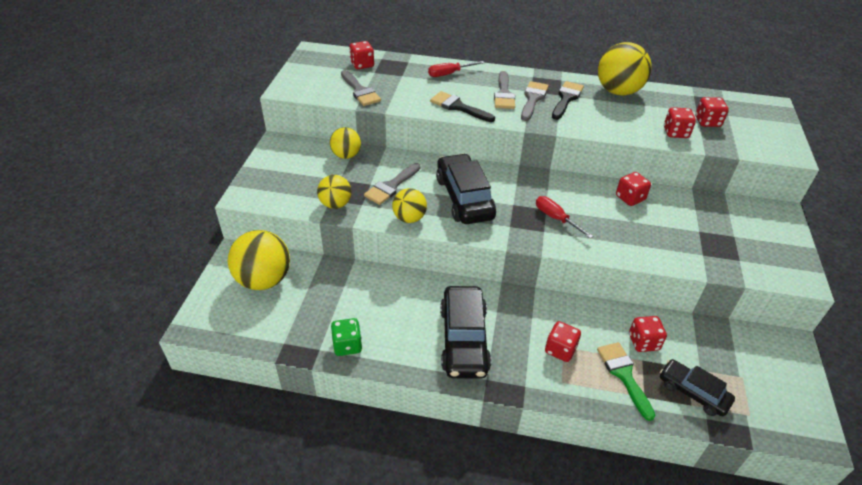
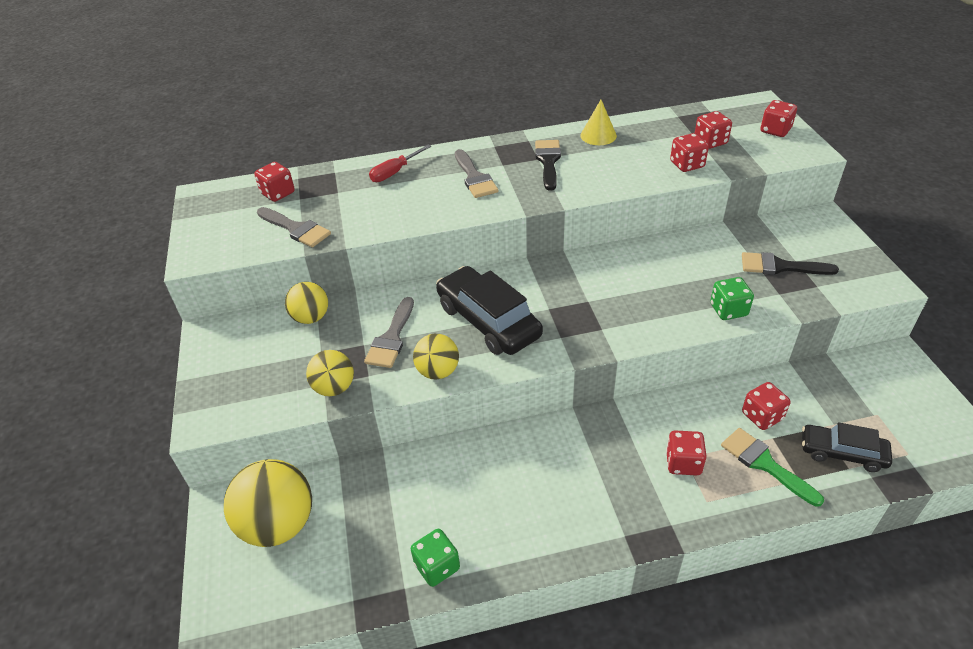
camera: 20 degrees left, 0 degrees up
black brush [430,91,495,122] -> black brush moved to [742,252,839,275]
black car [440,286,491,379] -> none
grey brush [521,81,548,121] -> none
red screwdriver [536,196,593,238] -> none
yellow ball [598,42,652,96] -> yellow cone [580,100,617,145]
red dice [616,172,651,206] -> red dice moved to [761,100,797,137]
none -> green dice [710,277,754,320]

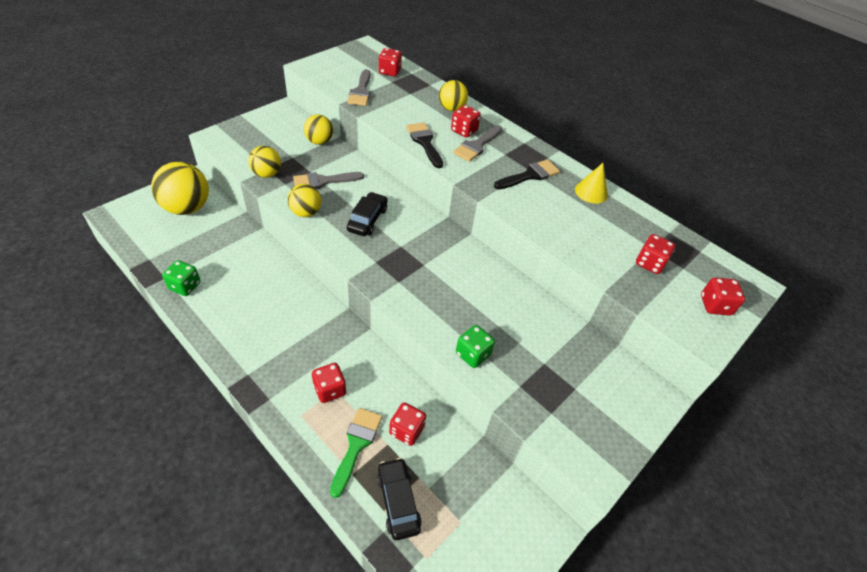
camera: 50 degrees right, 5 degrees up
red screwdriver [369,145,431,182] -> yellow ball [439,80,468,111]
black car [436,266,543,355] -> black car [347,192,388,236], size x0.61
red dice [670,133,709,172] -> red dice moved to [451,105,481,138]
black brush [742,252,839,275] -> black brush moved to [406,122,443,168]

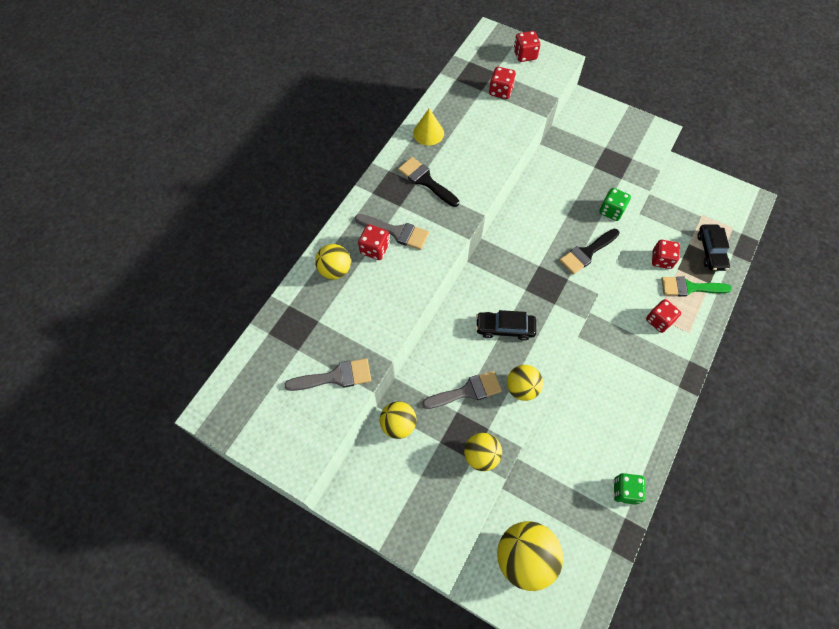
camera: 100 degrees left, 15 degrees up
grey brush [293,172,364,189] -> grey brush turned 75 degrees counterclockwise [422,371,502,409]
black car [377,458,421,540] -> black car turned 60 degrees counterclockwise [697,224,730,271]
red dice [379,48,402,76] -> none
black brush [406,122,443,168] -> black brush moved to [559,229,620,274]

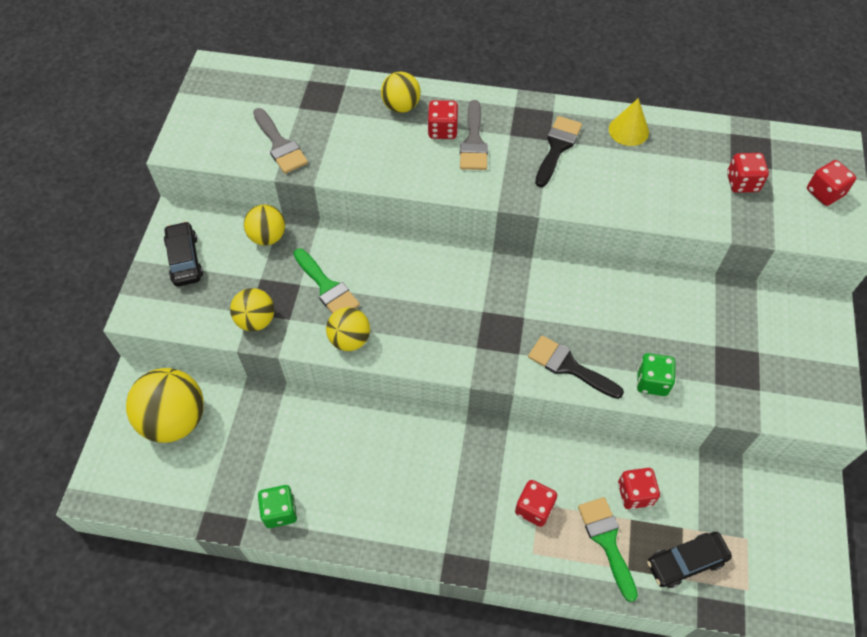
camera: 70 degrees right, 5 degrees down
grey brush [422,371,502,409] -> green brush [293,248,360,314]
black car [476,310,536,341] -> black car moved to [164,221,203,287]

